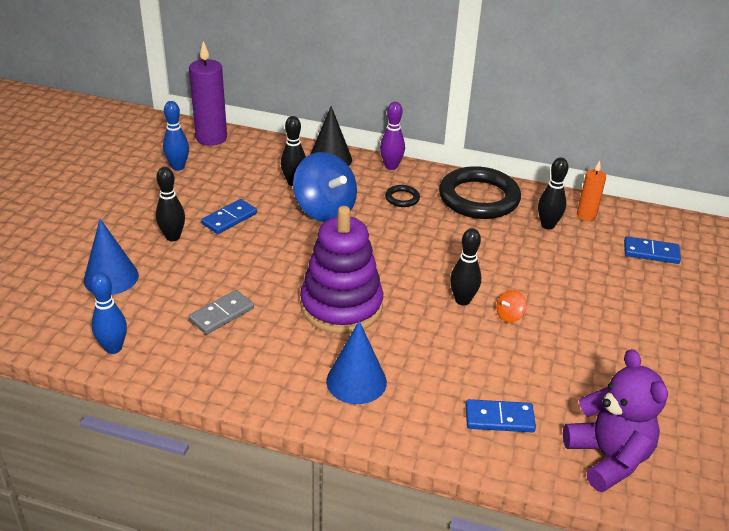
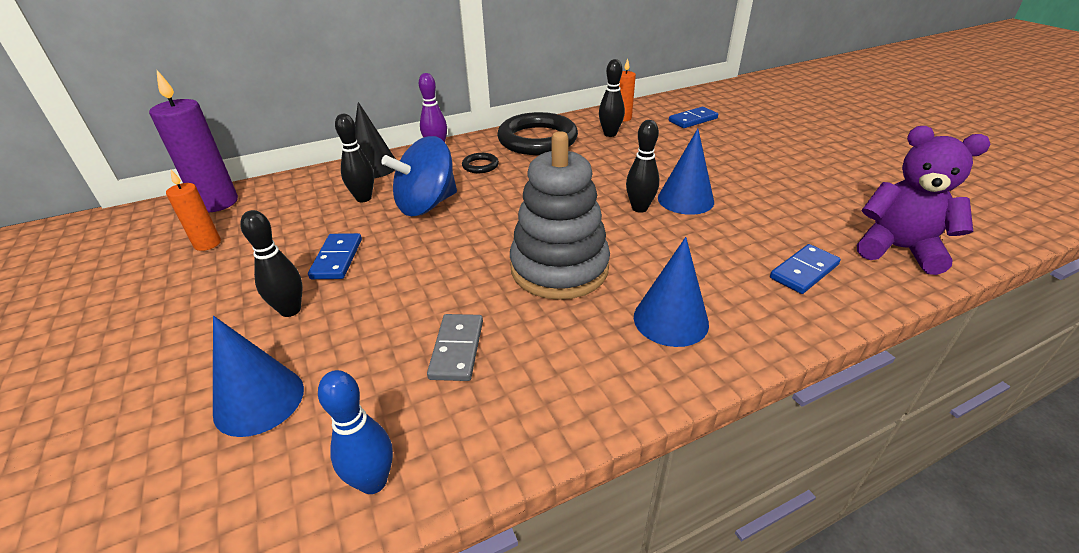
camera: 40 degrees left, 0 degrees up
blue bowling pin [163,101,189,171] -> orange candle [166,170,221,251]
blue spinning top [293,152,357,222] -> blue spinning top turned 135 degrees clockwise [381,136,457,216]
purple stacking toy [300,206,383,334] -> grey stacking toy [510,132,610,300]
orange spinning top [496,290,527,323] -> blue cone [658,129,714,215]

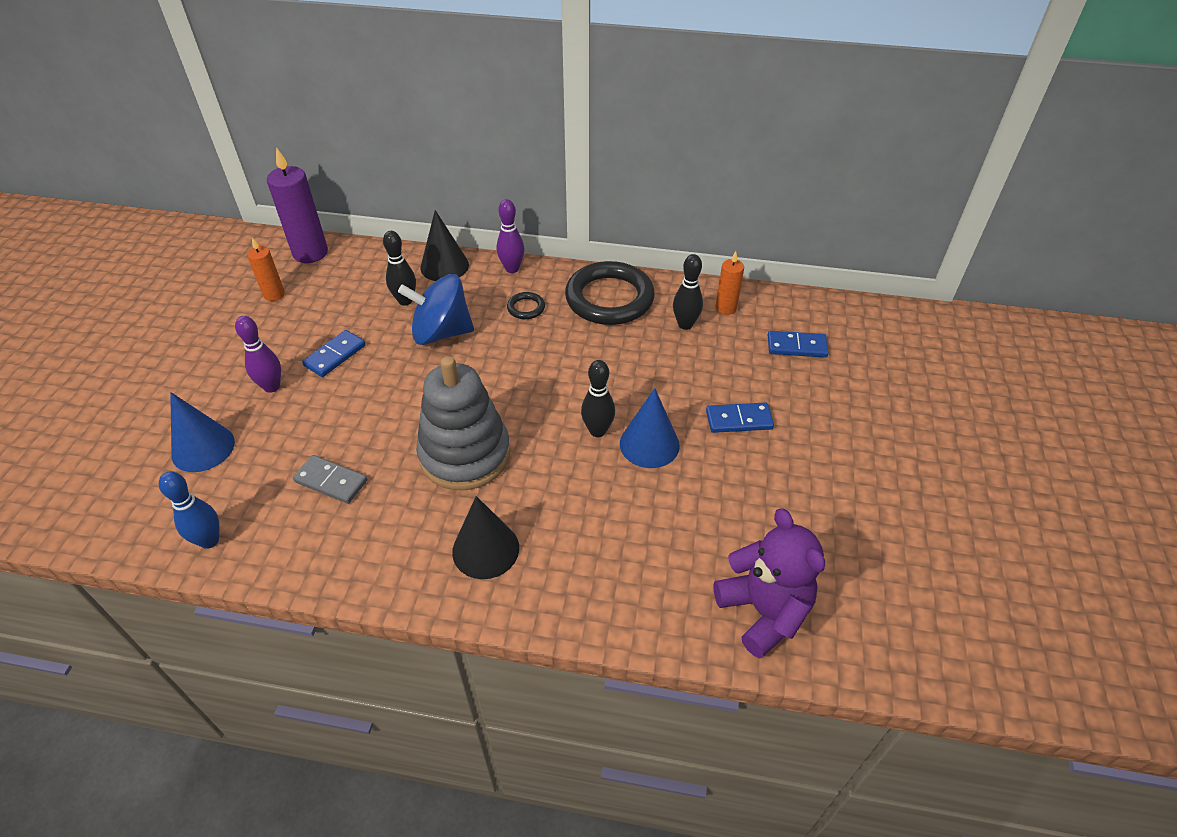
camera: 35 degrees right, 10 degrees up
black bowling pin [240,210,303,317] -> purple bowling pin [235,316,281,393]
grey domino [427,314,483,381] -> grey domino turned 75 degrees clockwise [293,455,367,504]
blue cone [634,237,709,347] -> black cone [452,496,519,579]
blue domino [770,244,841,294] -> blue domino moved to [706,402,774,433]

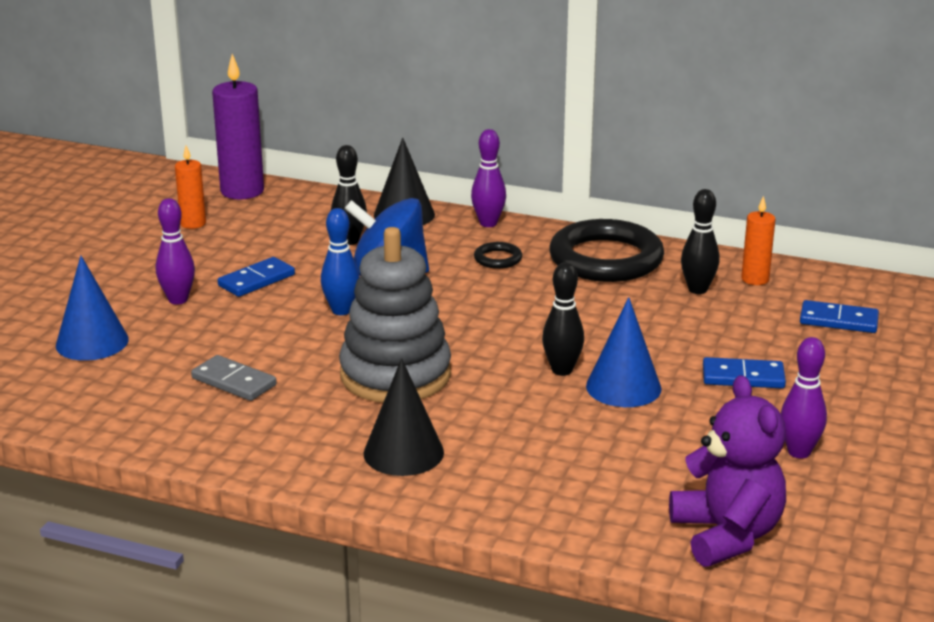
camera: 10 degrees right, 20 degrees down
blue bowling pin [159,471,219,549] -> blue bowling pin moved to [321,208,360,315]
none -> purple bowling pin [781,337,827,458]

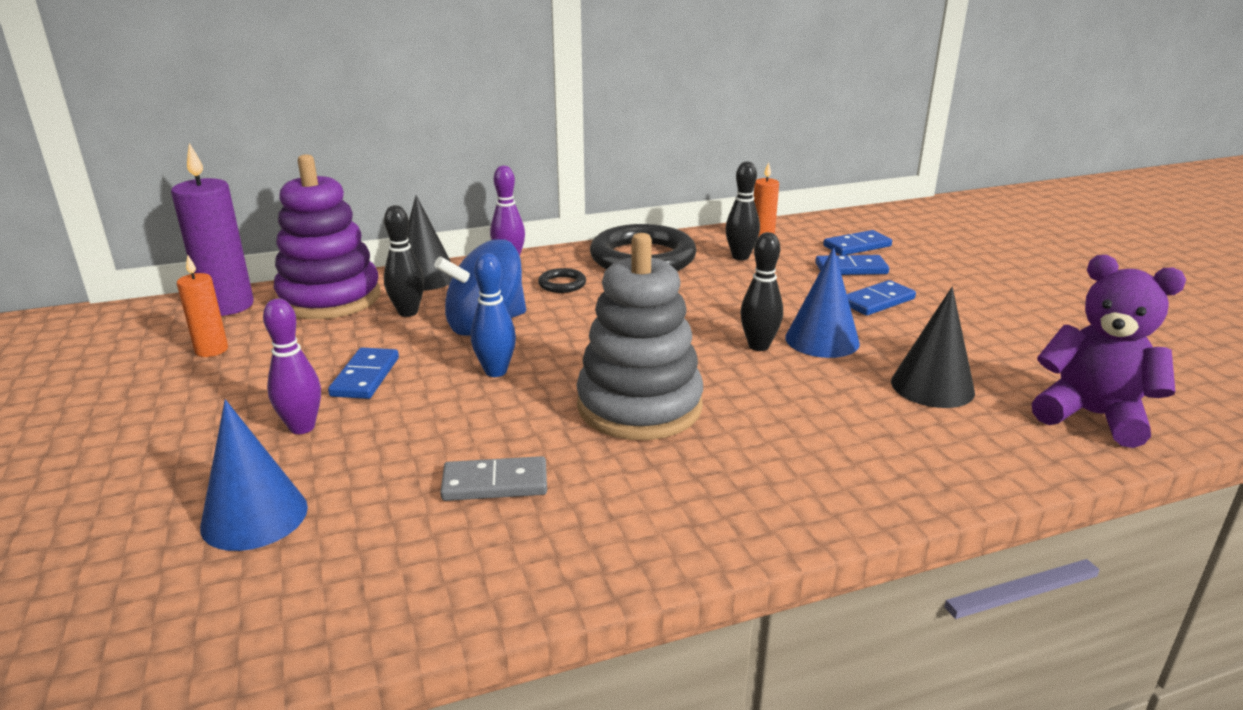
camera: 40 degrees left, 0 degrees up
black cone [363,358,444,476] -> black cone moved to [891,287,975,408]
purple bowling pin [781,337,827,458] -> none
none -> purple stacking toy [274,154,380,319]
none -> blue domino [815,255,889,275]

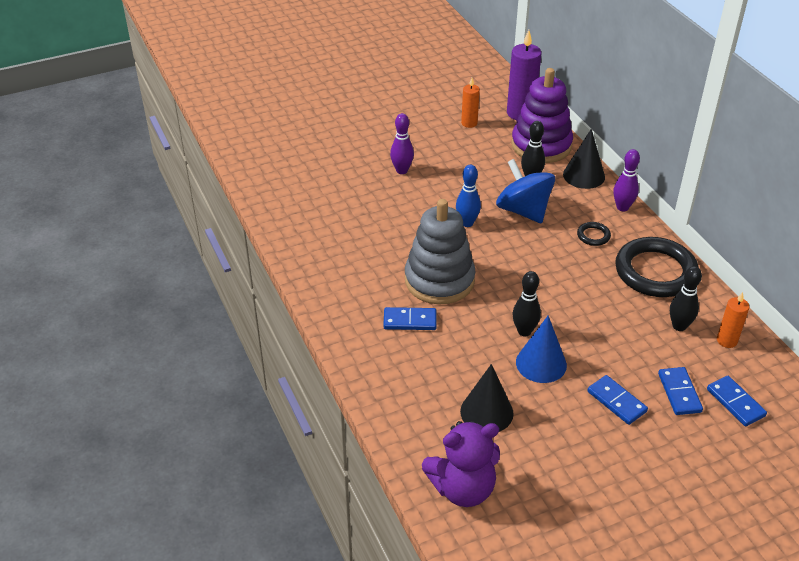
camera: 85 degrees right, 15 degrees up
blue cone [200,400,308,551] -> none
blue domino [328,348,399,399] -> blue domino moved to [383,307,436,330]
grey domino [440,456,547,501] -> none
purple teddy bear [1032,255,1186,448] -> purple teddy bear turned 45 degrees clockwise [422,421,500,507]

